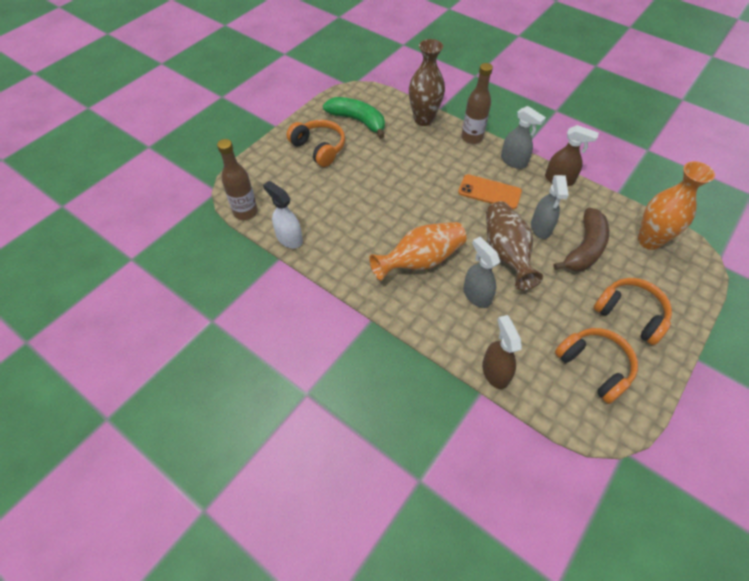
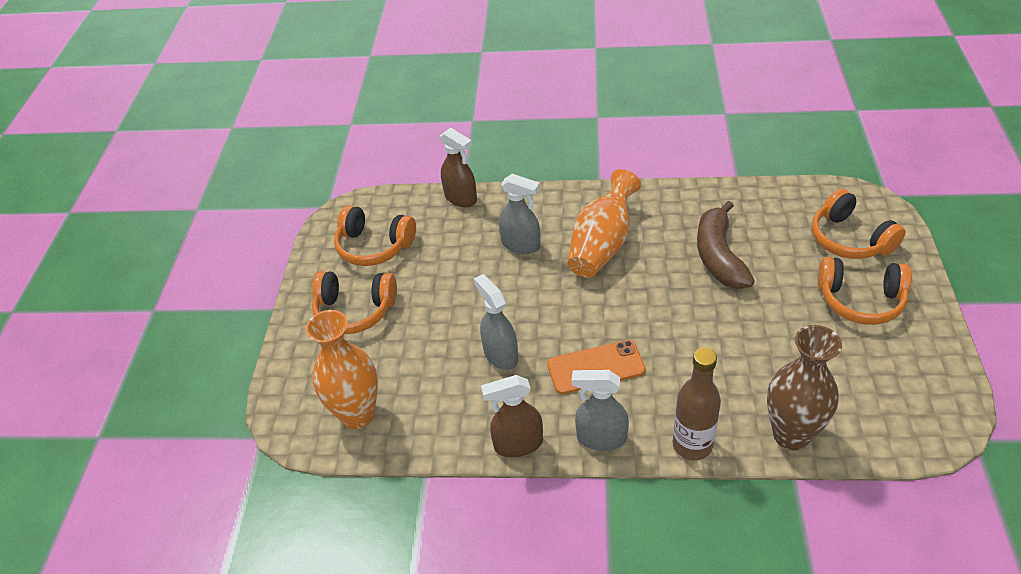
camera: 150 degrees right, 10 degrees down
brown bottle [217,139,258,220] -> none
white spray bottle [263,181,303,248] -> none
green banana [323,97,385,139] -> none
brown vase [486,201,543,290] -> none
brown banana [553,208,609,271] -> brown banana moved to [697,201,755,289]
none -> orange headphones [812,189,906,259]

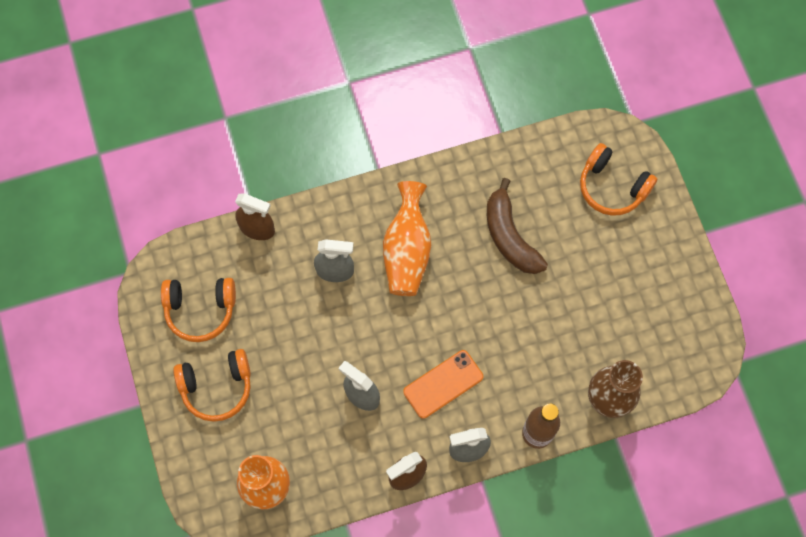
camera: 25 degrees left, 25 degrees up
orange headphones [818,257,912,325] -> none

